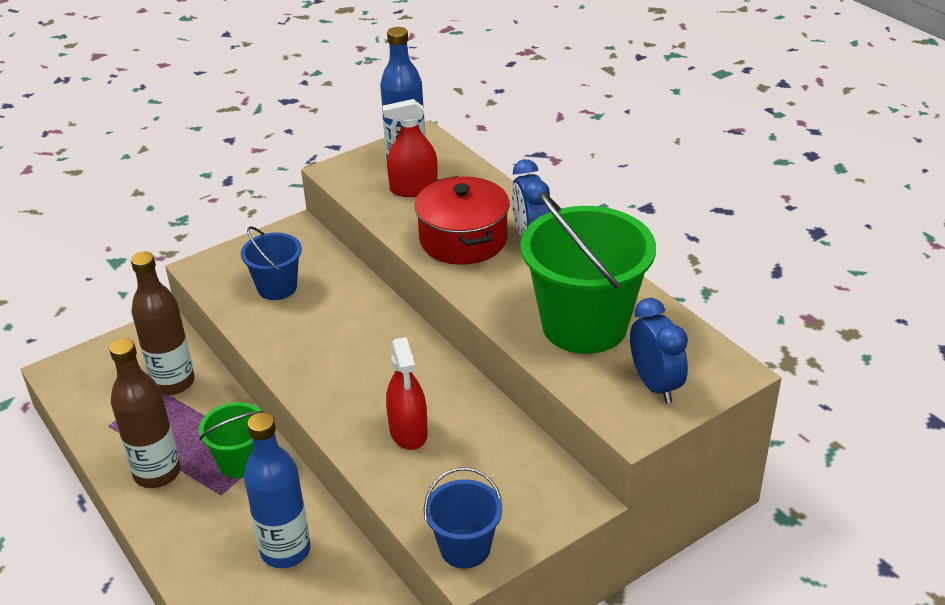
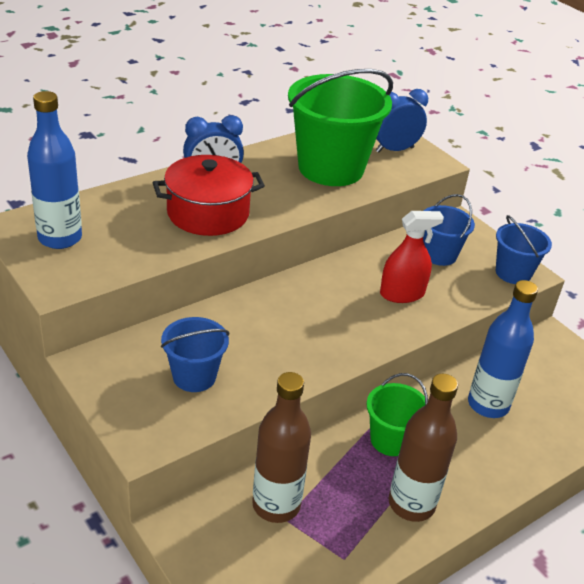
camera: 95 degrees left, 0 degrees up
red spray bottle [382,99,438,197] -> none
none -> blue bucket [423,194,475,266]

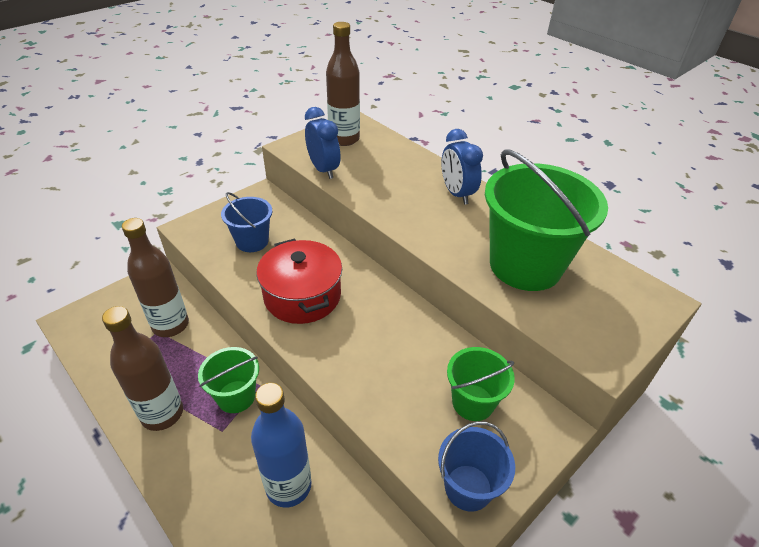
camera: 85 degrees right, 5 degrees up
blue bottle [27,91,82,249] -> brown bottle [326,22,360,146]
red pot [153,155,265,236] -> red pot moved to [256,238,342,324]
blue clock [376,89,428,153] -> blue clock moved to [305,107,341,179]
red spray bottle [380,211,444,303] -> none
blue bucket [423,194,475,266] -> green bucket [447,347,515,421]

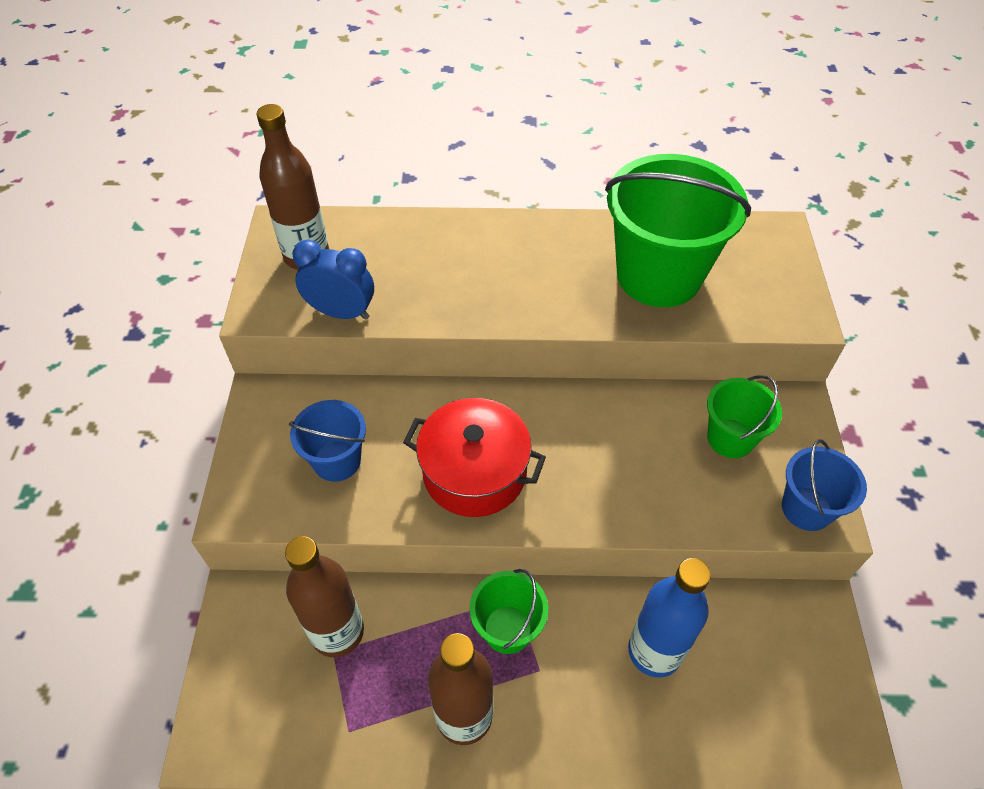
camera: 45 degrees left, 10 degrees up
blue clock [441,129,483,205] -> none

